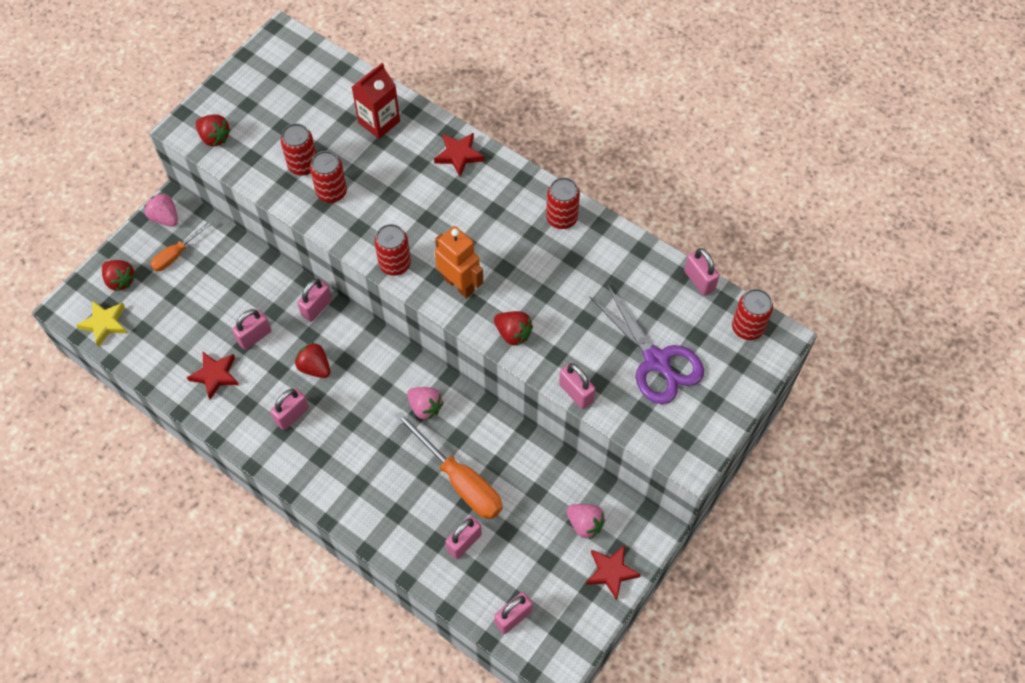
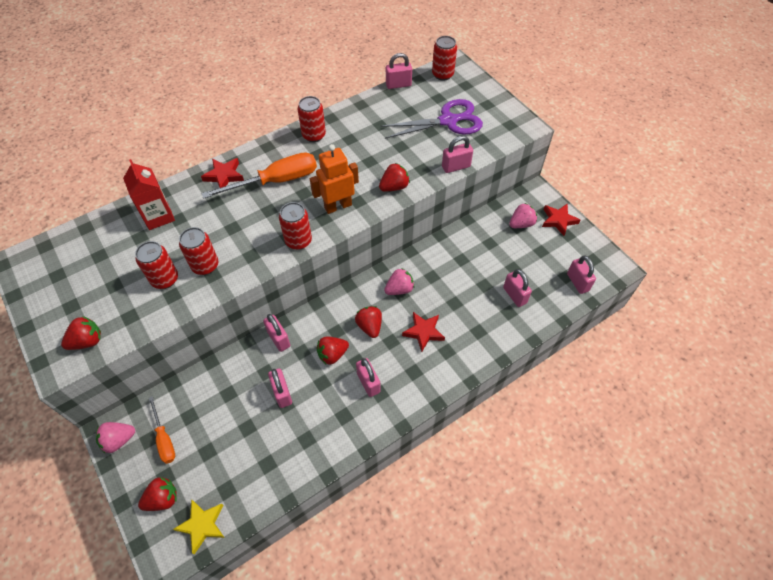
camera: 70 degrees left, 5 degrees down
red star [187,352,239,399] -> red star moved to [402,312,445,352]
orange screwdriver [395,411,503,519] -> orange screwdriver moved to [201,152,317,199]
none -> red strawberry [355,306,382,338]

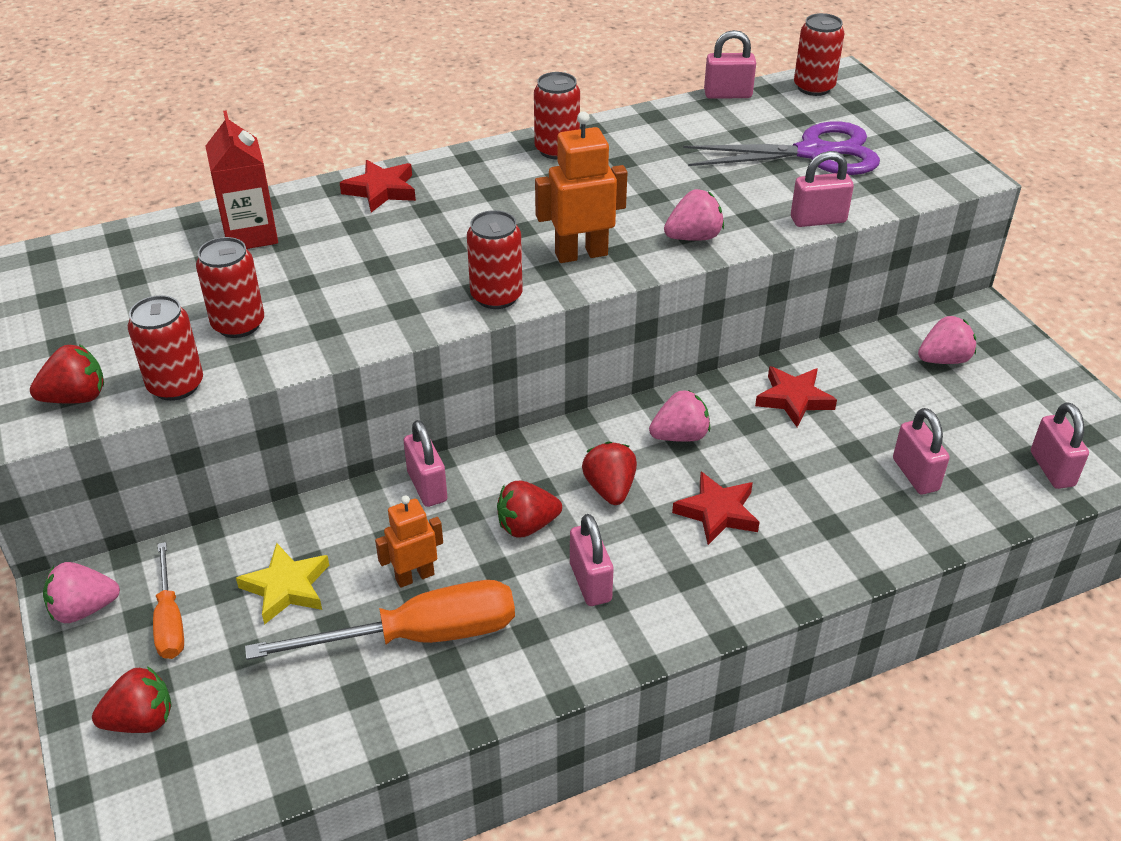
camera: 10 degrees right, 15 degrees down
yellow star [173,499,225,554] -> yellow star moved to [236,543,329,625]
red can [179,227,219,275] -> red can moved to [128,295,203,401]
orange screwdriver [201,152,317,199] -> orange screwdriver moved to [245,580,515,660]
pink padlock [268,368,292,408] -> orange robot [375,495,443,588]
red strawberry [379,163,410,191] -> pink strawberry [664,189,724,241]
red star [542,203,580,236] -> red star moved to [755,366,837,427]

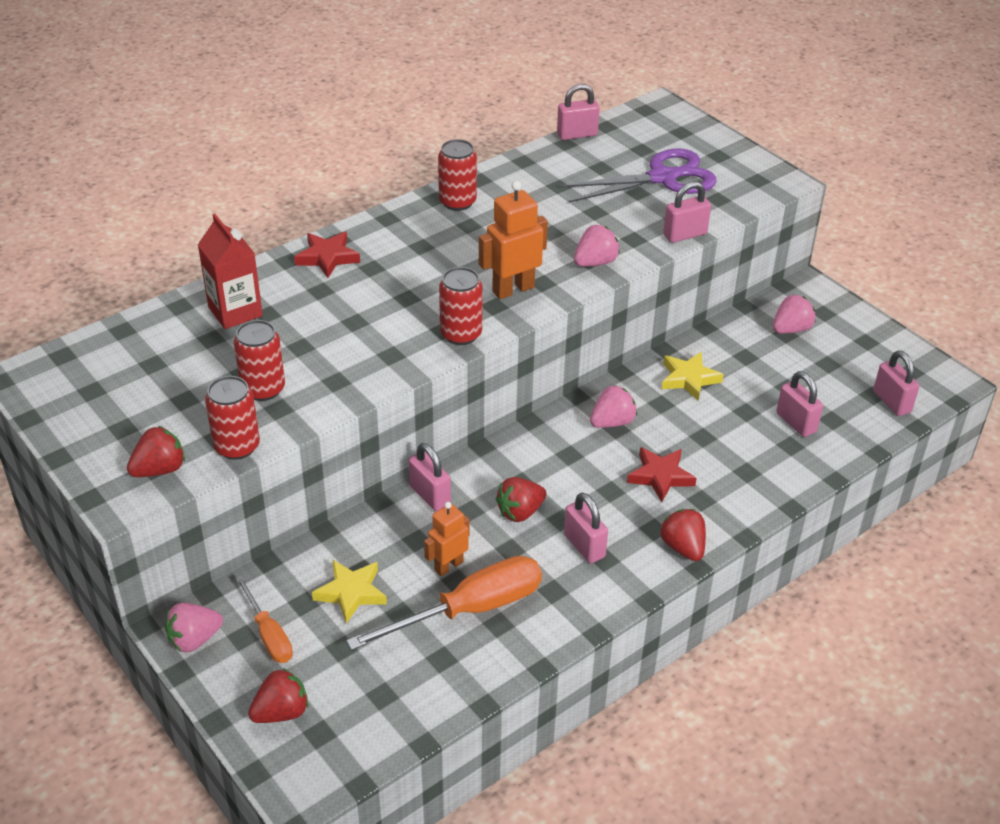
camera: 15 degrees left, 0 degrees up
red strawberry [582,441,637,505] -> red strawberry moved to [660,509,706,561]
red star [755,366,837,427] -> yellow star [662,352,724,401]
red can [794,13,844,96] -> none

